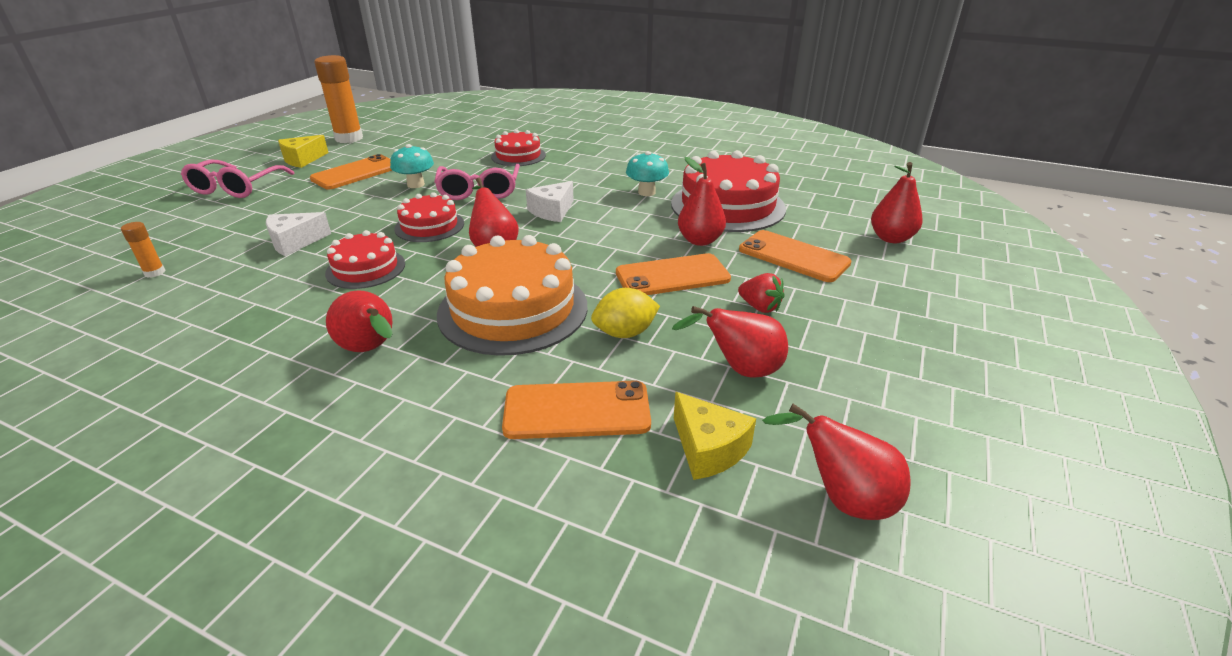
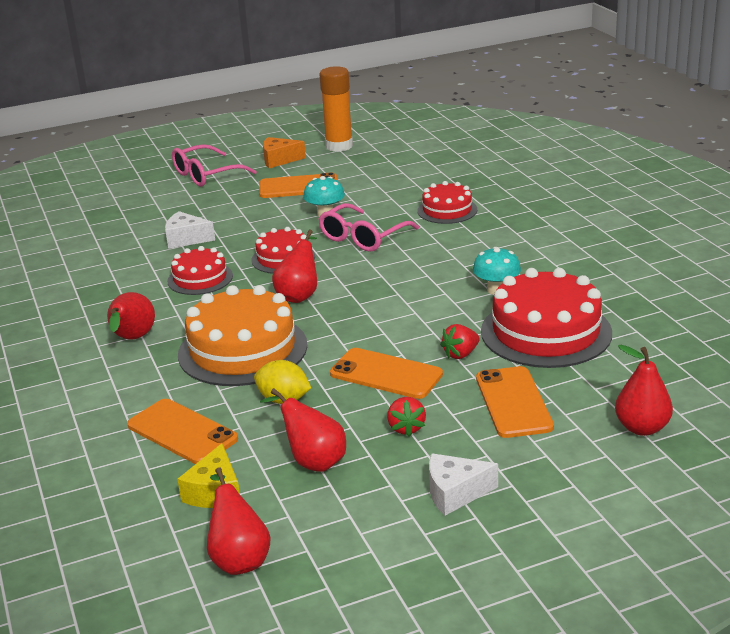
camera: 45 degrees right, 5 degrees down
orange glue stick [121,222,165,278] -> none
yellow cheese [278,135,329,168] -> orange cheese [263,137,306,168]
white cheese [526,181,574,222] -> white cheese moved to [429,453,498,516]
red pear [678,157,726,246] -> red strawberry [440,324,479,359]

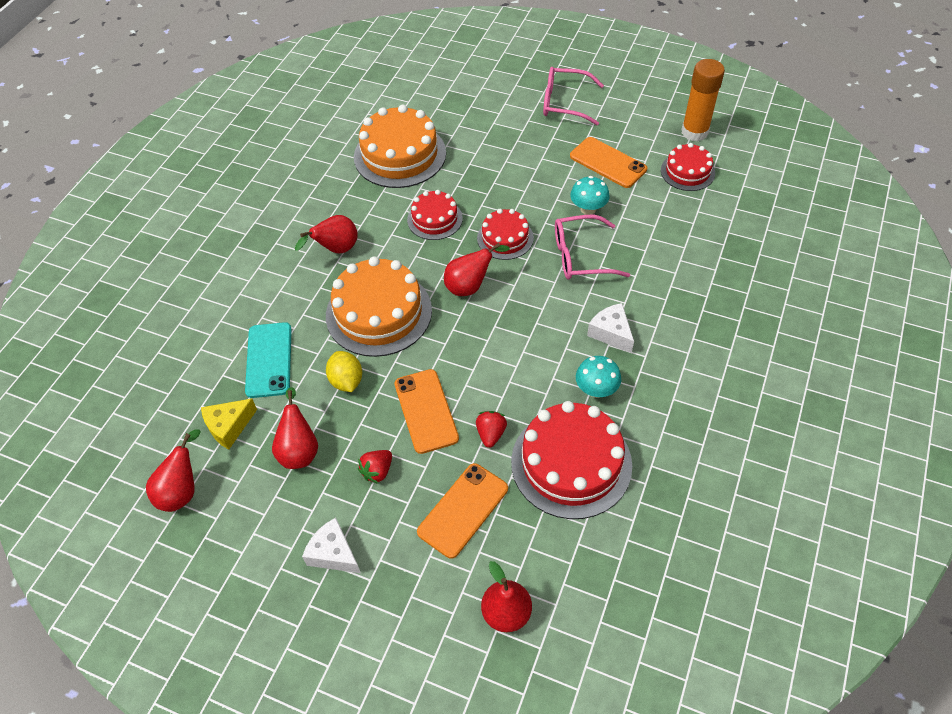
camera: 45 degrees right, 25 degrees up
orange phone [127,399,238,464] -> turquoise phone [245,322,292,398]
white cheese [165,211,215,249] -> white cheese moved to [587,303,634,353]
orange cheese [263,137,306,168] -> none
red cake [417,181,477,224] -> red cake moved to [661,143,715,191]
red strawberry [440,324,479,359] -> red strawberry turned 90 degrees clockwise [476,411,507,448]
none -> orange cake [354,105,446,188]

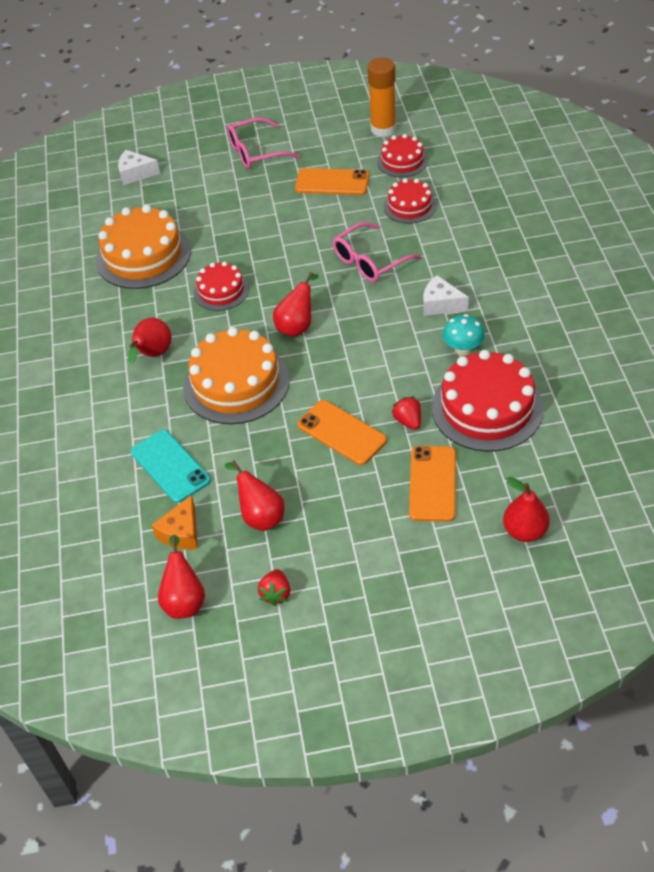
camera: 30 degrees left, 5 degrees down
yellow cheese [201,399,257,449] -> orange cheese [152,495,198,550]
white cheese [302,518,361,573] -> white cheese moved to [118,150,160,185]
yellow lemon [326,351,362,392] -> none
red strawberry [358,450,392,484] -> red strawberry moved to [258,569,291,606]
red cake [477,209,534,260] -> red cake moved to [383,178,437,224]
turquoise mushroom [570,176,610,215] -> none

